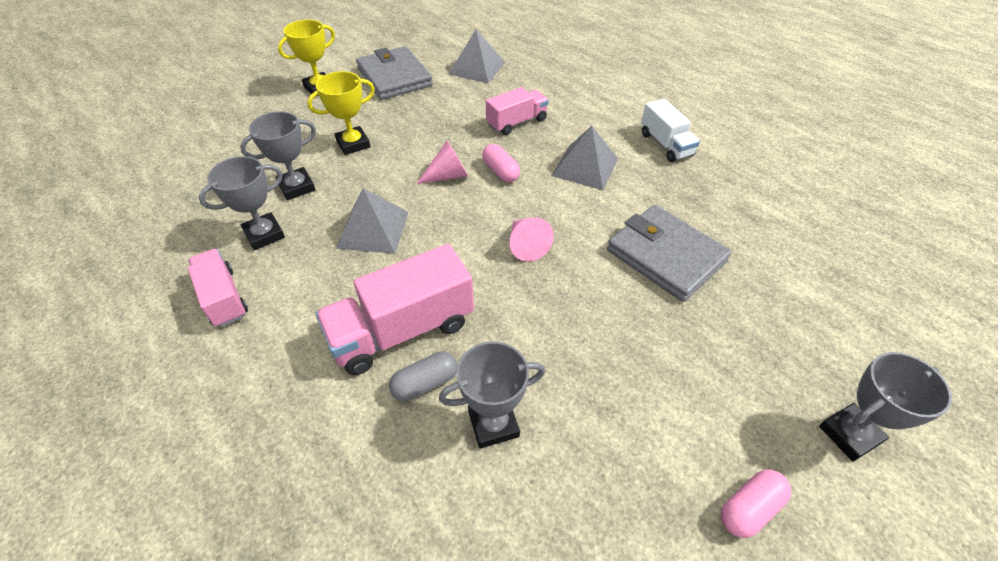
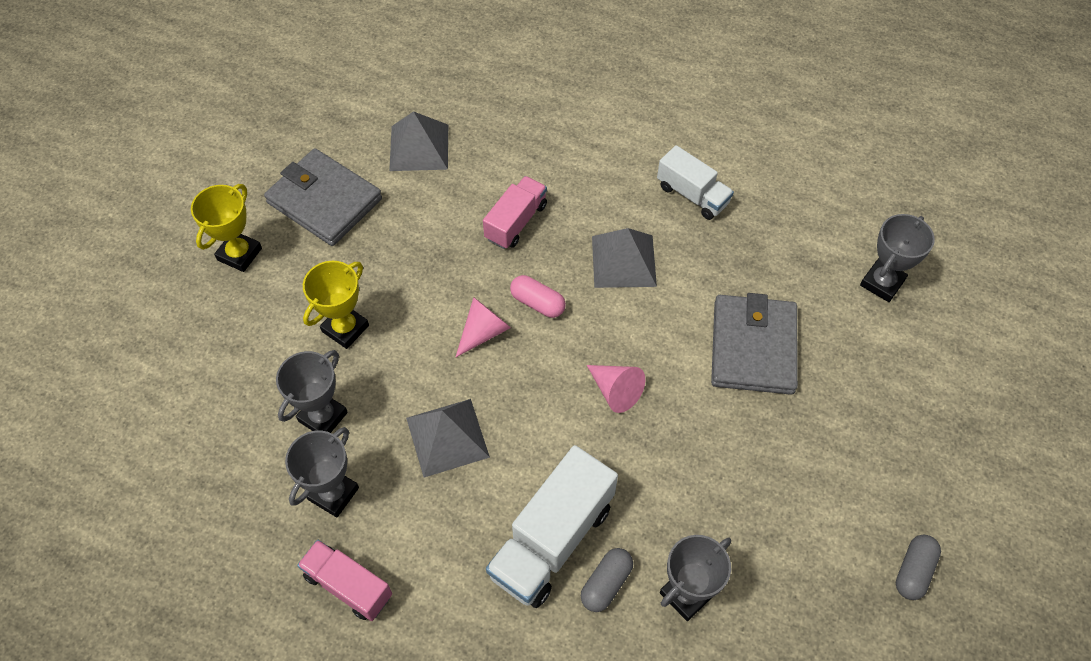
camera: 25 degrees left, 10 degrees up
pink truck [315,244,474,375] -> white truck [486,445,618,608]
grey wallet [607,205,732,302] -> grey wallet turned 75 degrees clockwise [711,293,798,395]
pink capsule [721,469,791,538] -> grey capsule [896,534,941,600]
grey trophy [819,352,952,461] -> grey trophy moved to [860,214,935,302]

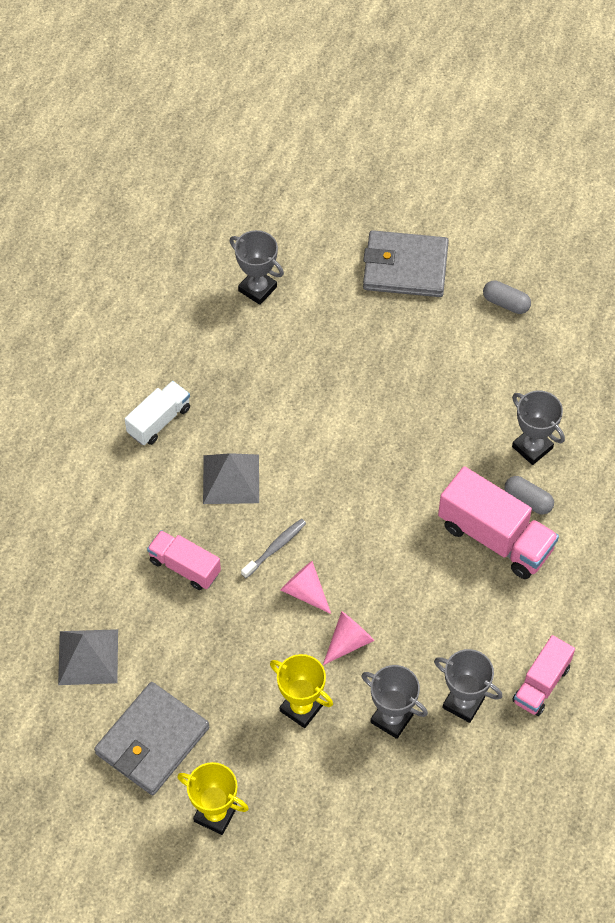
camera: 90 degrees left, 0 degrees up
grey pyramid [406,399,490,478] -> none
white truck [486,445,618,608] -> pink truck [438,466,559,579]
pink capsule [510,275,566,318] -> grey toothbrush [241,519,306,578]
pink cone [587,365,645,413] -> pink cone moved to [323,611,374,665]
grey wallet [711,293,798,395] -> grey wallet moved to [363,230,449,297]

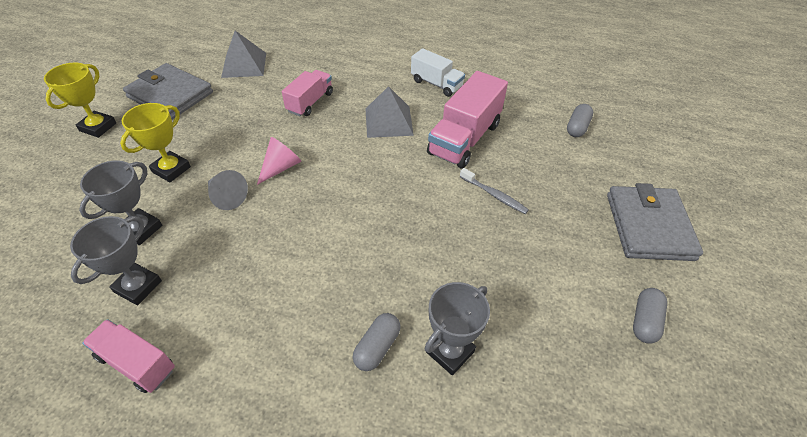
camera: 85 degrees right, 10 degrees down
grey trophy [230,230,284,305] -> grey capsule [567,104,593,137]
grey toothbrush [241,519,306,578] -> grey toothbrush moved to [460,168,529,214]
pink cone [323,611,374,665] -> grey cone [208,170,248,210]
pink truck [438,466,559,579] -> pink truck moved to [427,71,508,169]

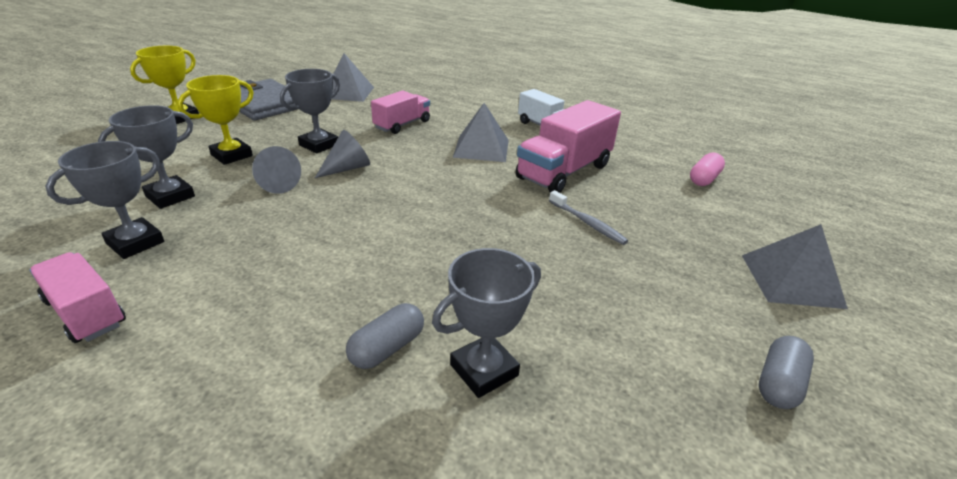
camera: 10 degrees right, 15 degrees down
pink cone [257,137,301,185] -> grey cone [315,130,370,178]
grey capsule [567,104,593,137] -> pink capsule [690,153,725,186]
grey wallet [607,183,703,261] -> grey pyramid [742,224,848,309]
none -> grey trophy [280,69,340,154]

